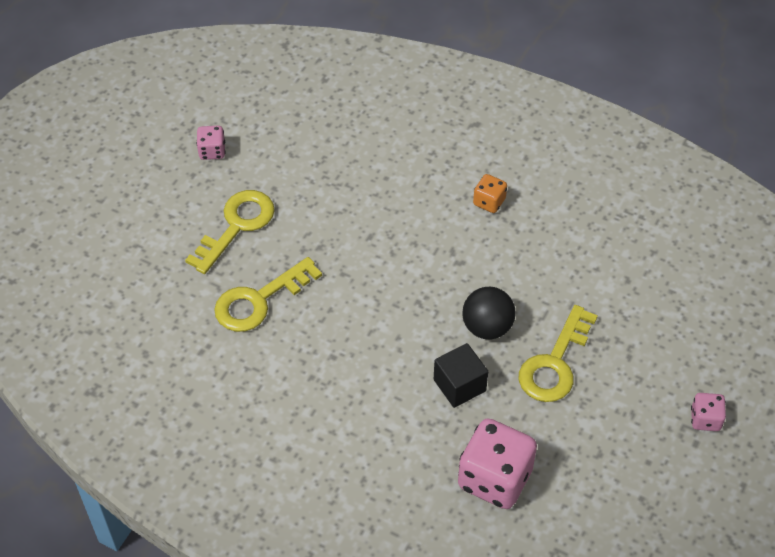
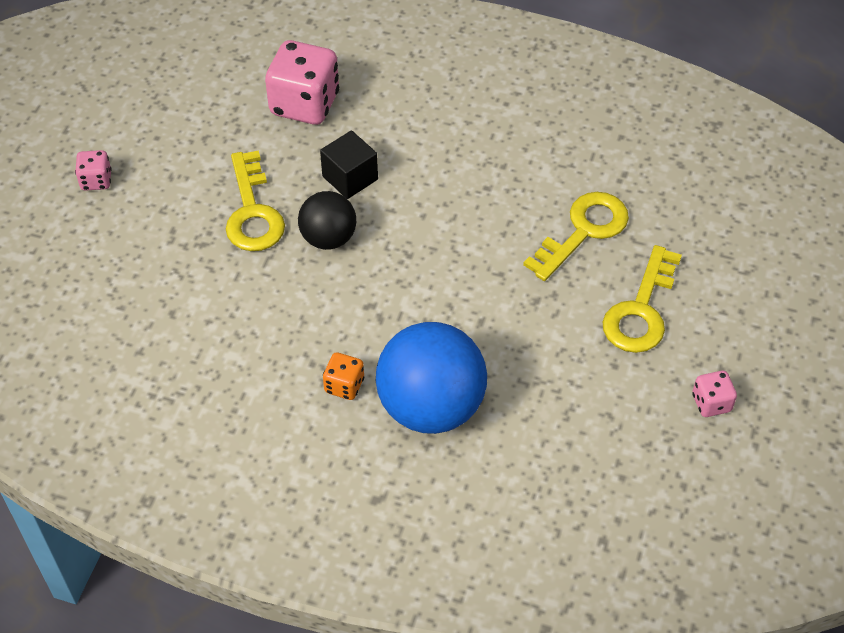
camera: 170 degrees right, 0 degrees up
yellow key [518,305,598,402] -> yellow key turned 150 degrees clockwise [226,150,285,251]
none -> blue ball [376,322,487,434]

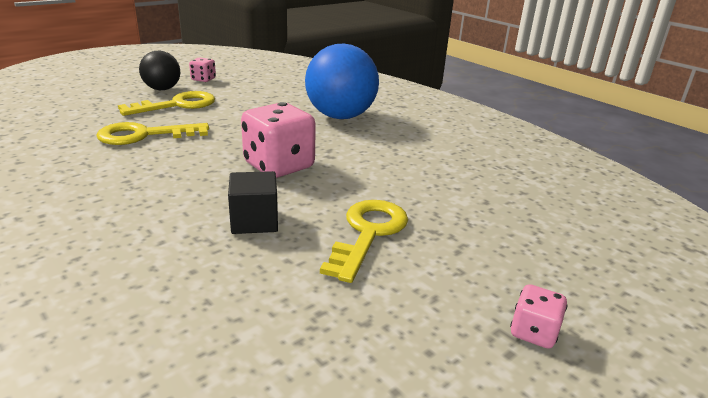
camera: 150 degrees left, 25 degrees down
pink dice [265,40,339,125] -> pink dice moved to [241,102,316,178]
black ball [298,191,356,250] -> black ball moved to [139,51,180,90]
orange dice [323,353,364,400] -> none

